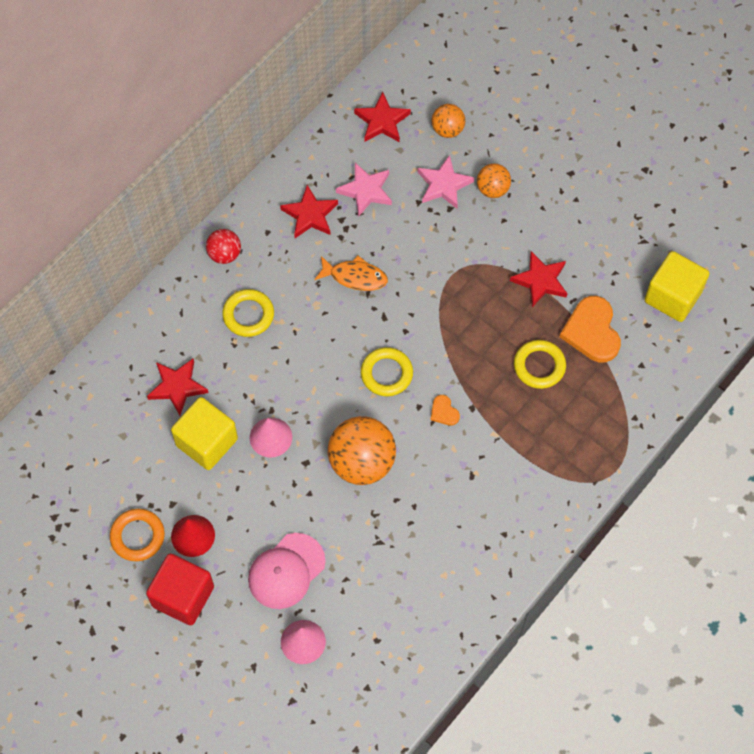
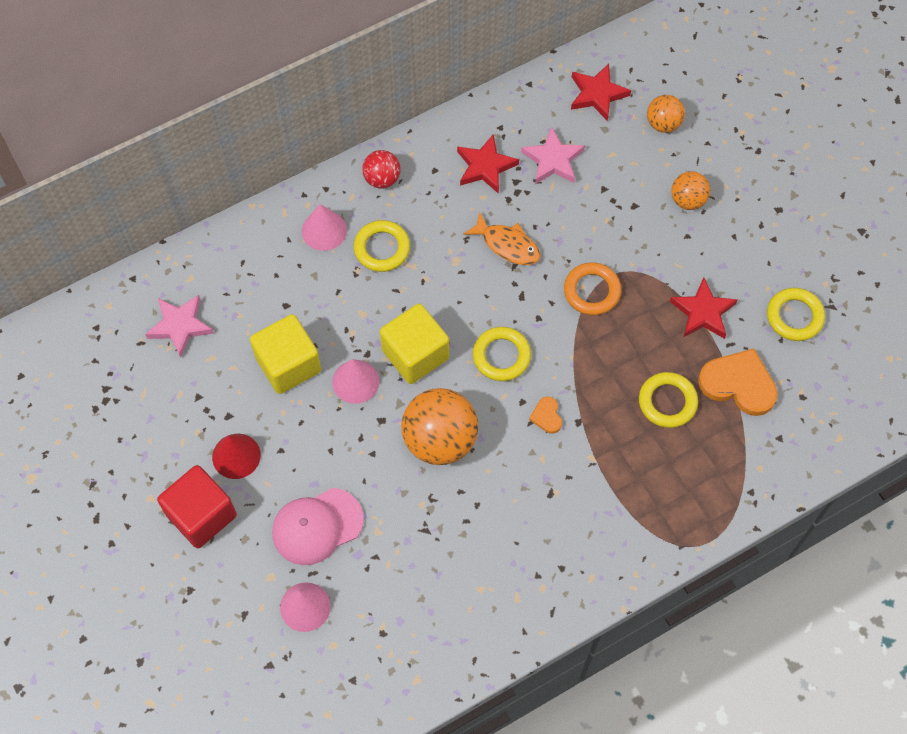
camera: 20 degrees right, 0 degrees up
orange ring [110,509,165,561] -> orange ring moved to [564,262,621,315]
red star [147,359,209,416] -> none
pink star [418,155,474,209] -> pink star moved to [145,295,214,358]
orange heart [560,296,621,363] -> orange heart turned 105 degrees clockwise [698,348,778,416]
yellow cube [644,251,709,322] -> yellow cube moved to [380,304,449,384]
none -> pink cone [302,204,347,251]
none -> yellow ring [767,288,825,341]

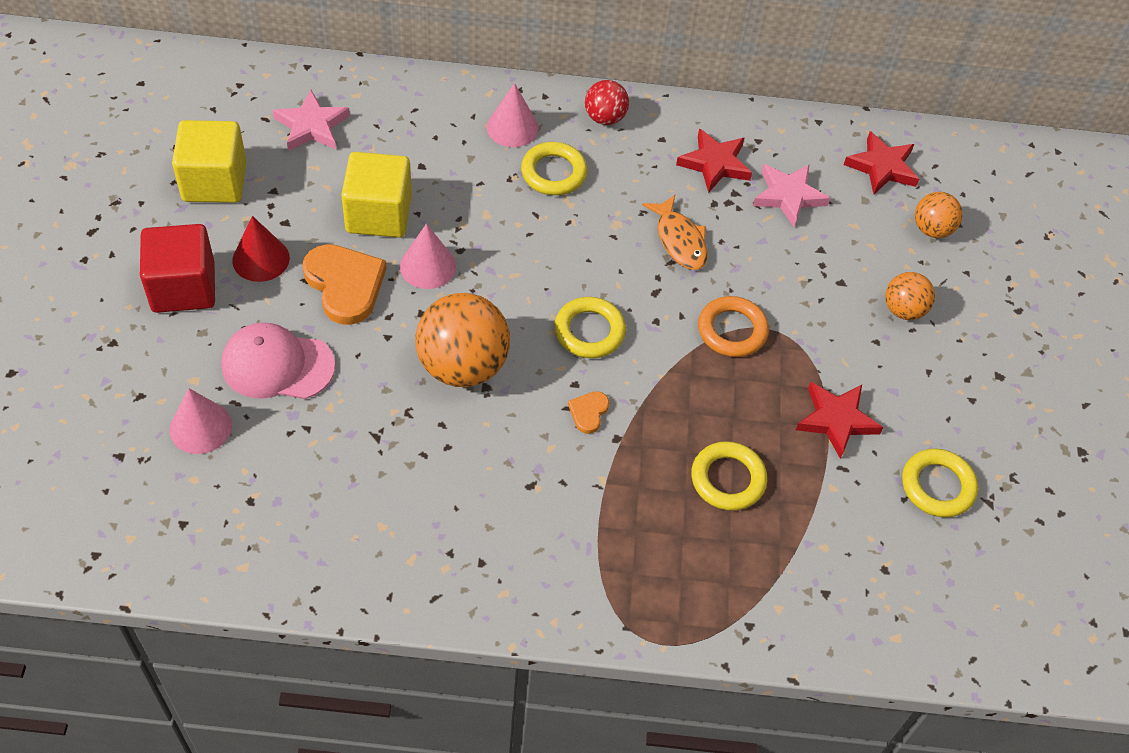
camera: 30 degrees right, 10 degrees down
yellow cube [380,304,449,384] -> yellow cube moved to [172,120,247,203]
orange heart [698,348,778,416] -> orange heart moved to [302,244,387,325]

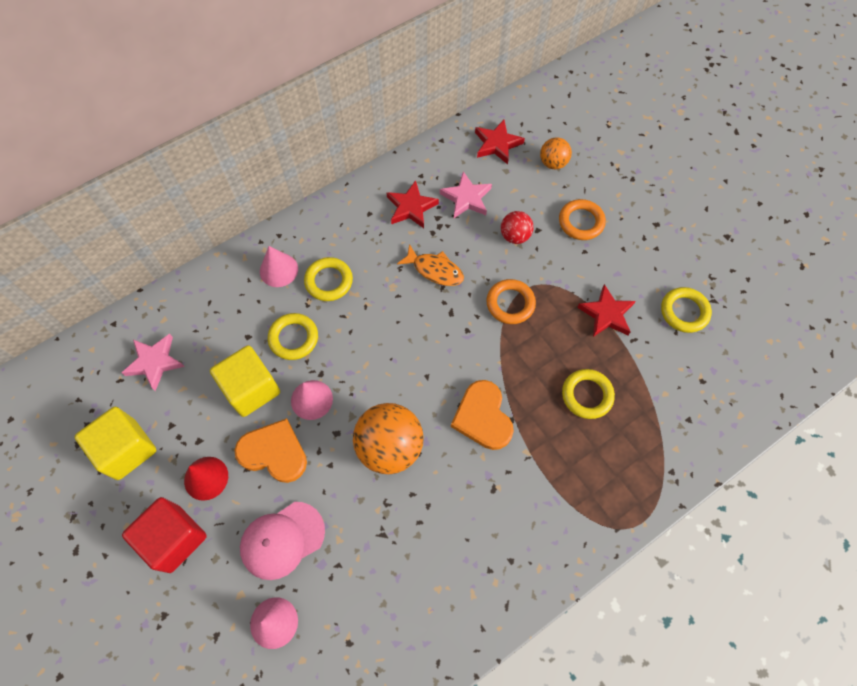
camera: 35 degrees left, 10 degrees up
yellow ring [554,297,626,358] -> yellow ring moved to [268,313,318,360]
orange heart [568,391,610,434] -> orange heart [451,380,514,450], size x2.10
red ball [585,80,629,125] -> red ball moved to [501,211,534,244]
orange ball [885,272,935,320] -> orange ring [559,199,606,240]

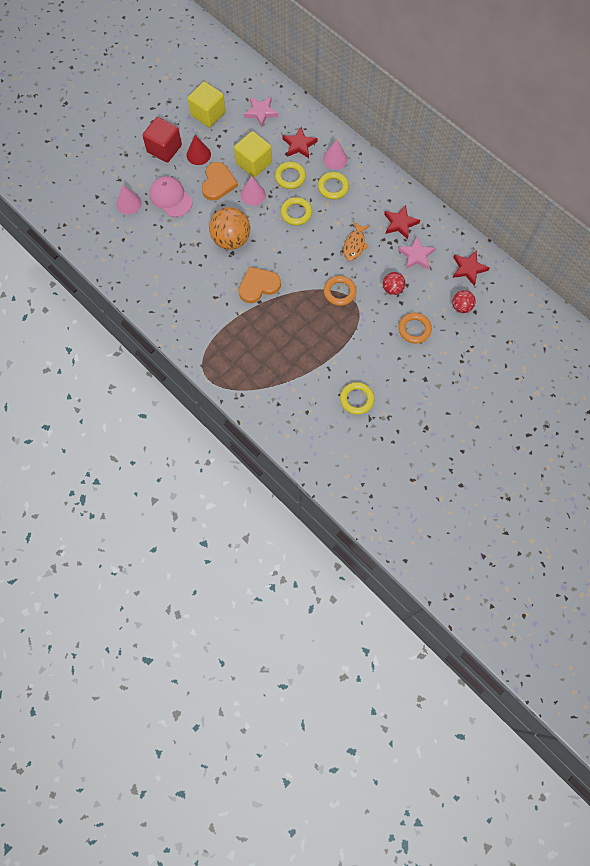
camera: 80 degrees right, 5 degrees up
orange ball [540,137,572,170] -> red ball [452,290,476,313]
yellow ring [562,369,615,419] -> yellow ring moved to [281,197,312,226]
red star [577,284,636,337] -> red star moved to [282,127,318,158]

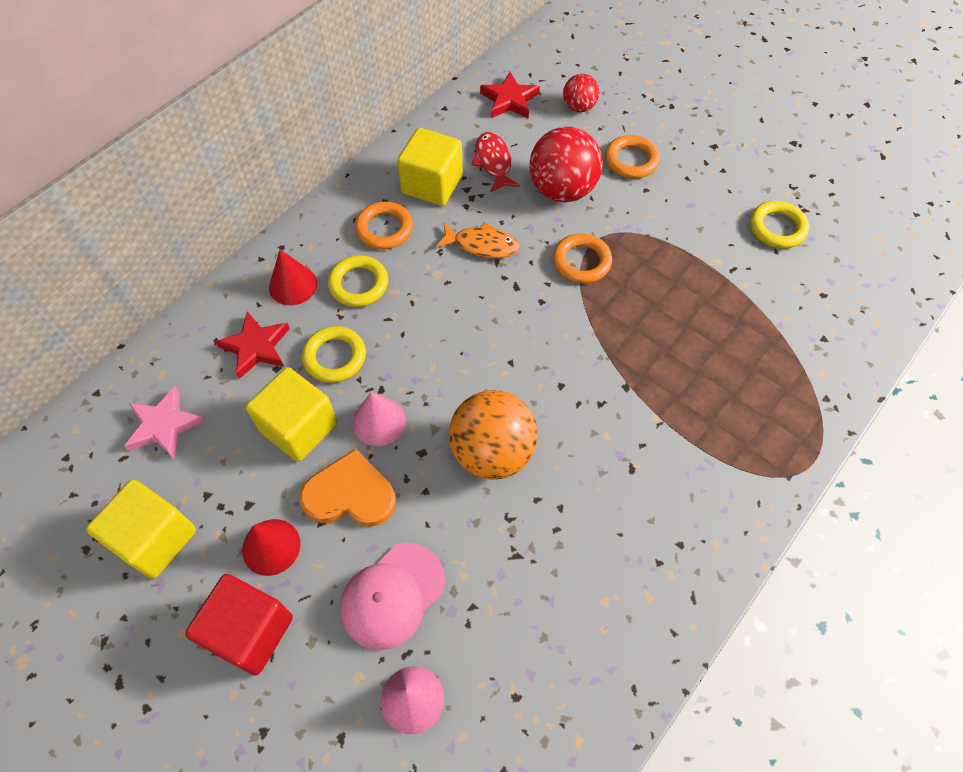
camera: 95 degrees left, 10 degrees down
orange heart [239,267,281,303] -> none
yellow ring [281,197,312,226] -> none
pink cone [323,139,348,170] -> red cone [269,249,317,305]
red ball [383,272,406,295] -> red ball [529,127,603,202], size x1.84
red star [384,205,420,240] -> yellow cube [397,128,463,206]
pink star [398,236,436,270] -> red fish [472,132,520,192]
none -> orange ring [355,202,413,249]

